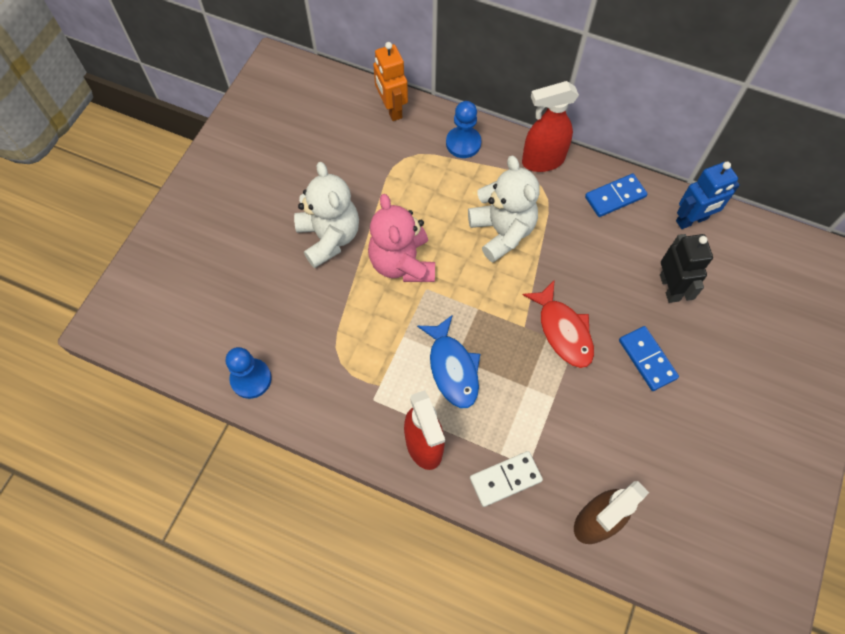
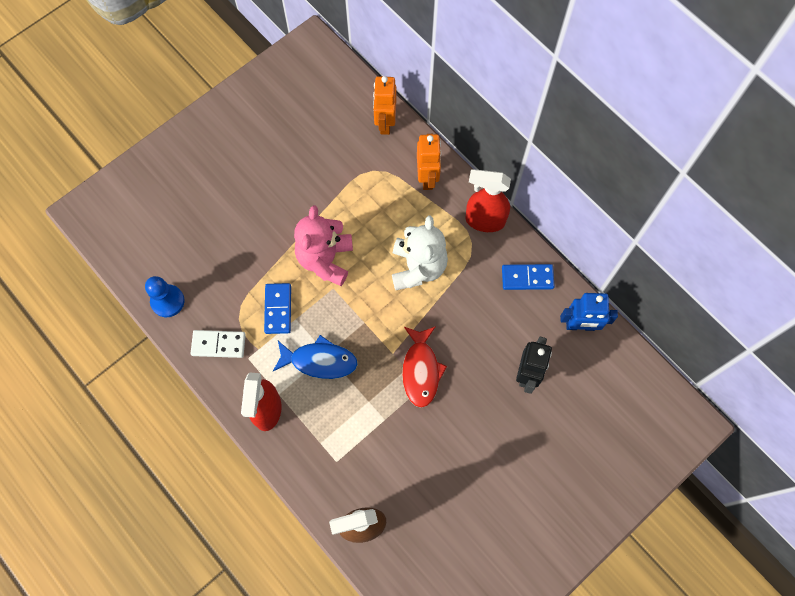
camera: 25 degrees right, 5 degrees up
white teddy bear [294,162,359,268] -> none
blue fish [417,315,480,408] -> blue fish turned 90 degrees counterclockwise [273,335,358,379]
blue pawn [446,101,481,158] -> orange robot [417,134,442,190]
white domino [470,451,543,507] -> white domino moved to [191,330,246,358]
blue domino [619,326,679,391] -> blue domino moved to [264,283,291,334]

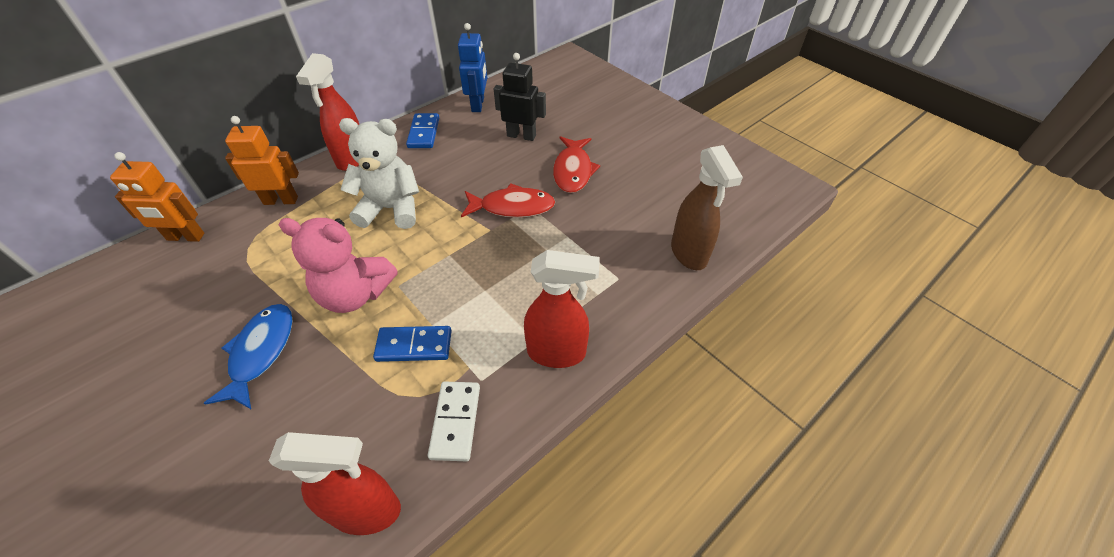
camera: 90 degrees left, 20 degrees down
blue pawn [145,276,184,317] -> red spray bottle [269,432,401,535]
blue fish [273,335,358,379] -> blue fish moved to [204,304,292,409]
none -> red fish [553,136,600,193]

